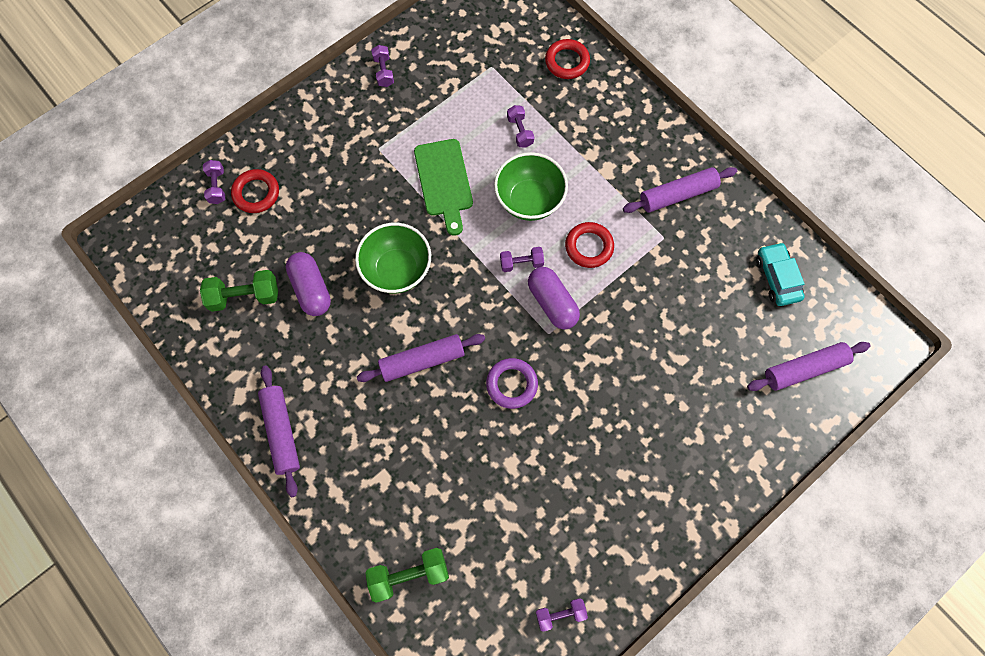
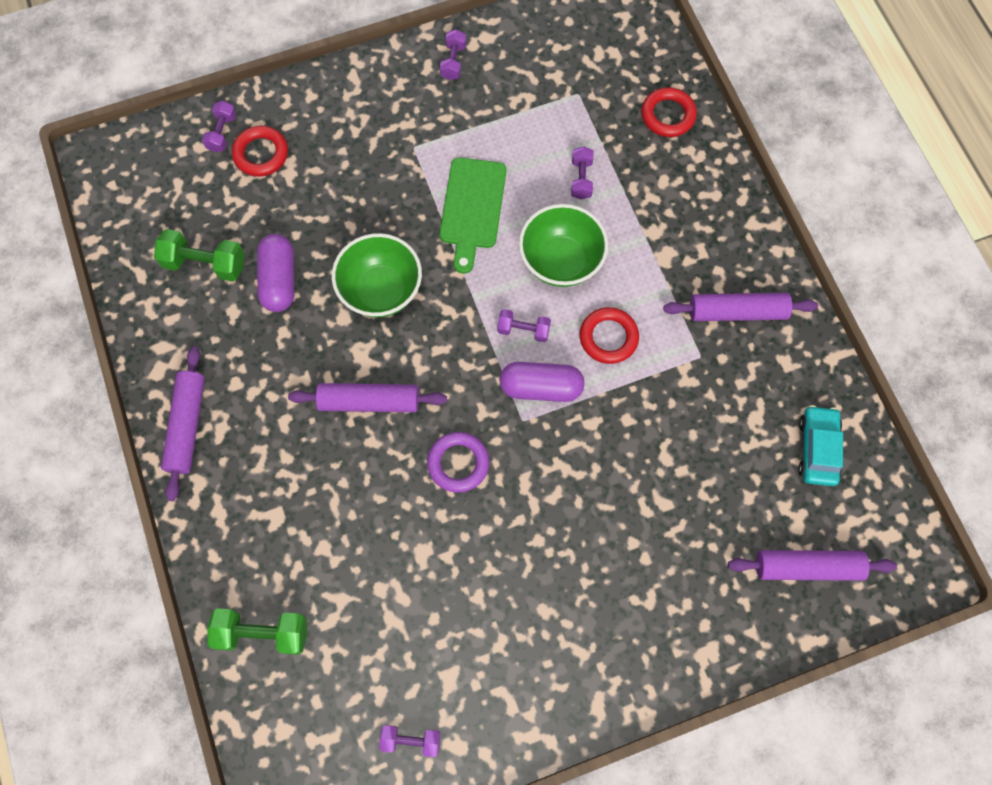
camera: 20 degrees right, 0 degrees up
purple capsule [528,267,580,330] -> purple capsule turned 75 degrees counterclockwise [499,362,585,402]

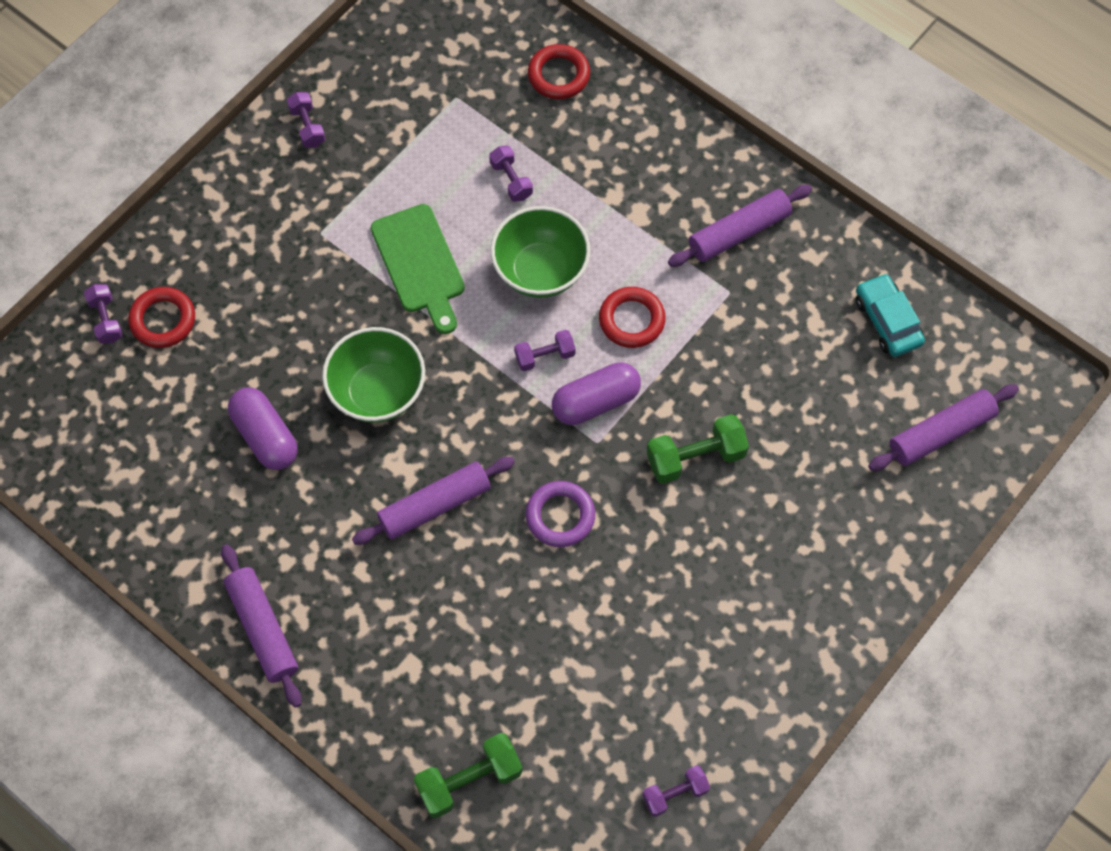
camera: 30 degrees left, 5 degrees down
green dumbbell [154,229,245,282] -> green dumbbell moved to [647,414,749,484]

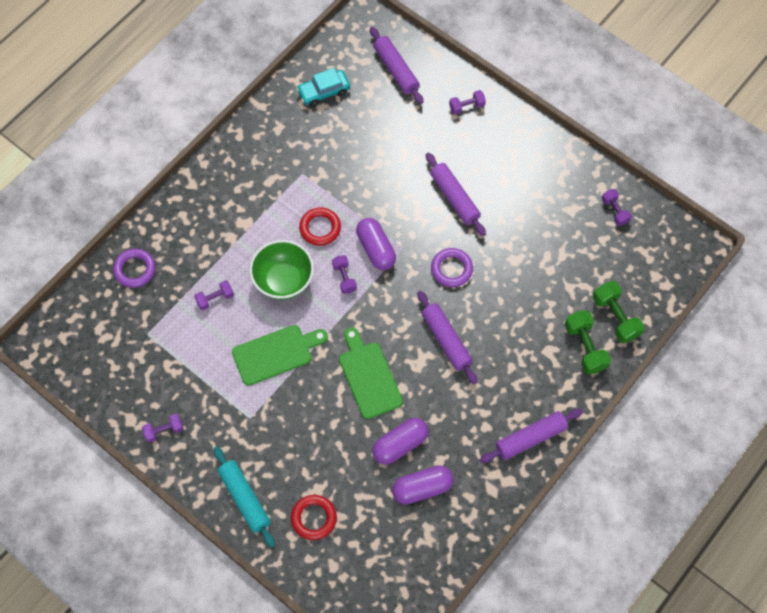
camera: 90 degrees left, 0 degrees up
purple dumbbell [84,284,123,344] -> purple dumbbell moved to [449,90,486,115]
green bowl [322,327,425,423] -> green cutting board [339,327,403,419]
red ring [528,44,590,99] -> purple ring [113,249,156,288]
green dumbbell [647,414,749,484] -> green dumbbell moved to [565,310,611,374]
purple rolling pin [668,185,812,267] -> purple rolling pin moved to [426,153,486,236]
none -> turquoise rolling pin [213,446,275,548]
none -> purple capsule [392,466,454,504]

